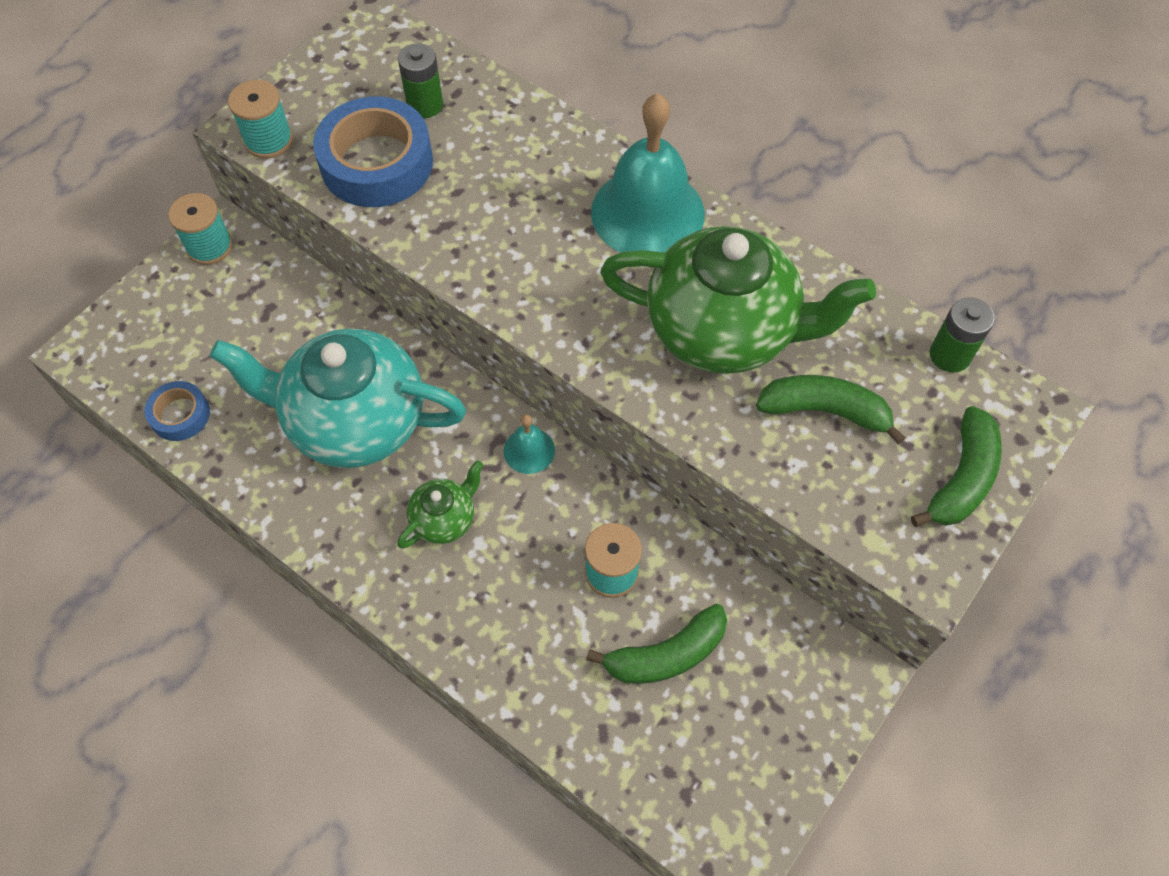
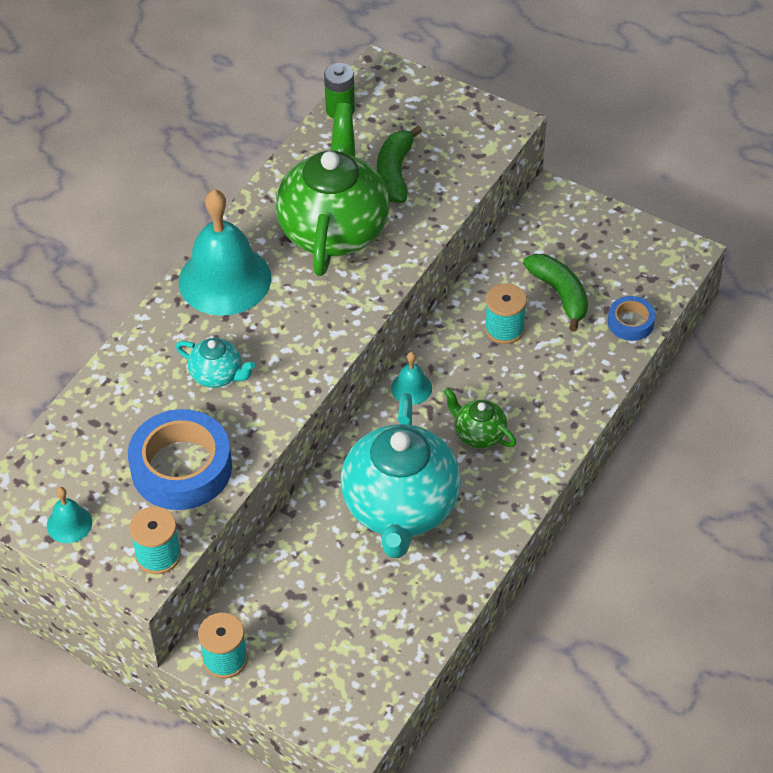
camera: 95 degrees left, 10 degrees down
blue tape [144,381,210,441] -> blue tape moved to [608,296,655,341]
green battery [398,43,443,118] -> none
green banana [911,406,1002,527] -> none
none -> turquoise bell [47,487,92,543]
none -> turquoise teapot [176,338,255,388]

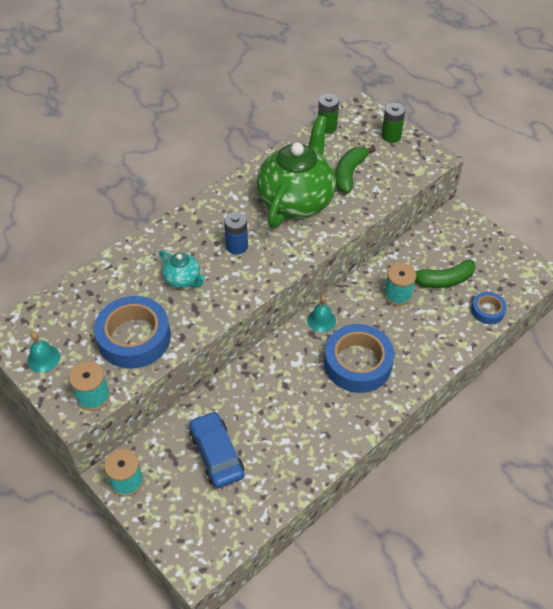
camera: 15 degrees right, 0 degrees up
turquoise bell [179,190,271,316] -> none
turquoise teapot [341,393,461,558] -> none
green teapot [444,388,516,448] -> blue tape [324,324,394,393]
green banana [523,254,588,331] -> green banana turned 90 degrees clockwise [415,260,476,288]
none -> blue car [189,411,244,488]
none -> blue battery [224,212,248,255]
none -> green battery [381,103,405,143]

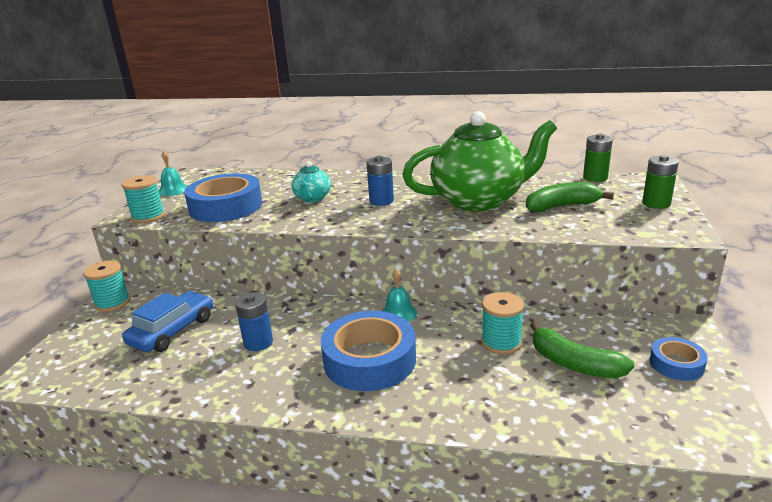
camera: 55 degrees right, 25 degrees down
blue tape [471,292,507,324] -> blue tape moved to [650,337,708,381]
none -> blue battery [235,292,273,351]

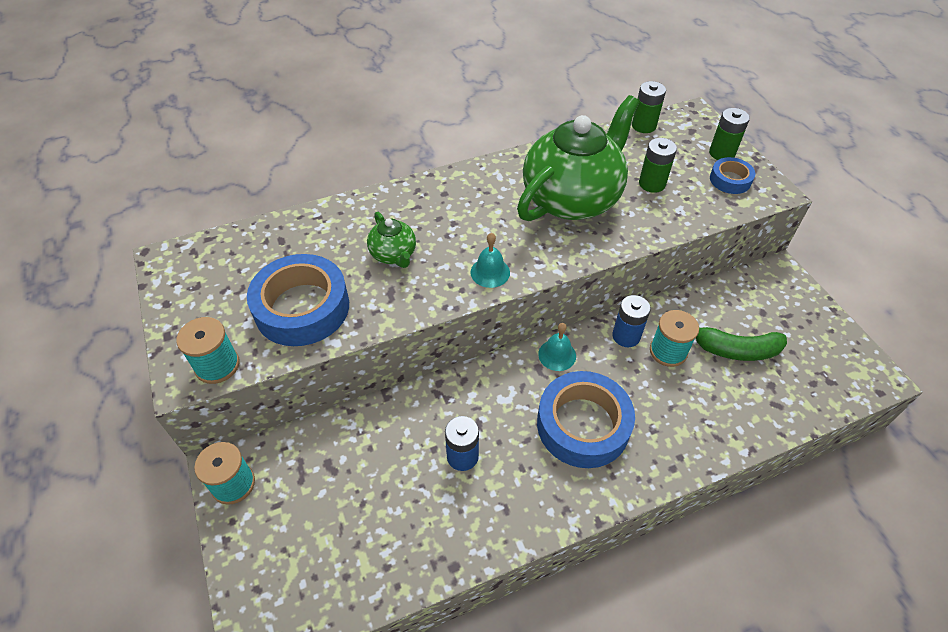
camera: 35 degrees left, 25 degrees up
blue car [122,291,213,352] -> none
turquoise bell [159,151,187,196] -> turquoise bell moved to [470,233,510,288]
turquoise teapot [291,161,331,202] -> green teapot [367,212,416,268]
blue battery [366,156,394,206] -> blue battery moved to [612,295,651,347]
green banana [526,182,614,212] -> green battery [639,138,677,193]
blue tape [650,337,708,381] -> blue tape moved to [710,157,755,194]

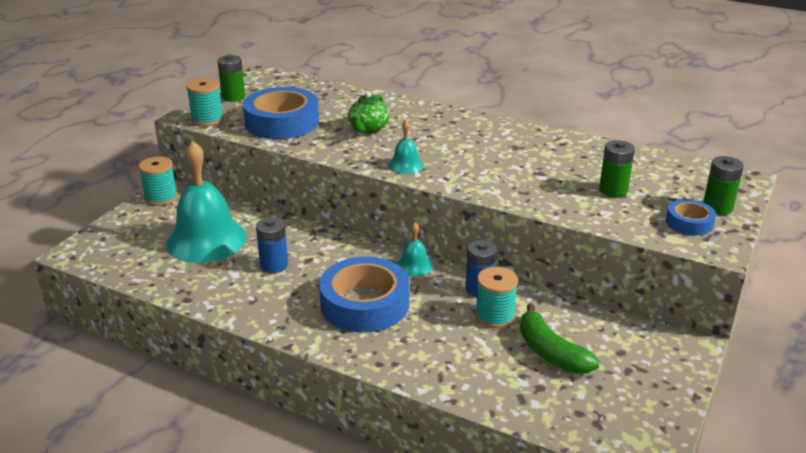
camera: 50 degrees right, 20 degrees down
green teapot [517,95,639,221] -> none
green battery [632,81,666,133] -> green battery moved to [217,54,245,102]
none -> turquoise bell [166,141,247,263]

